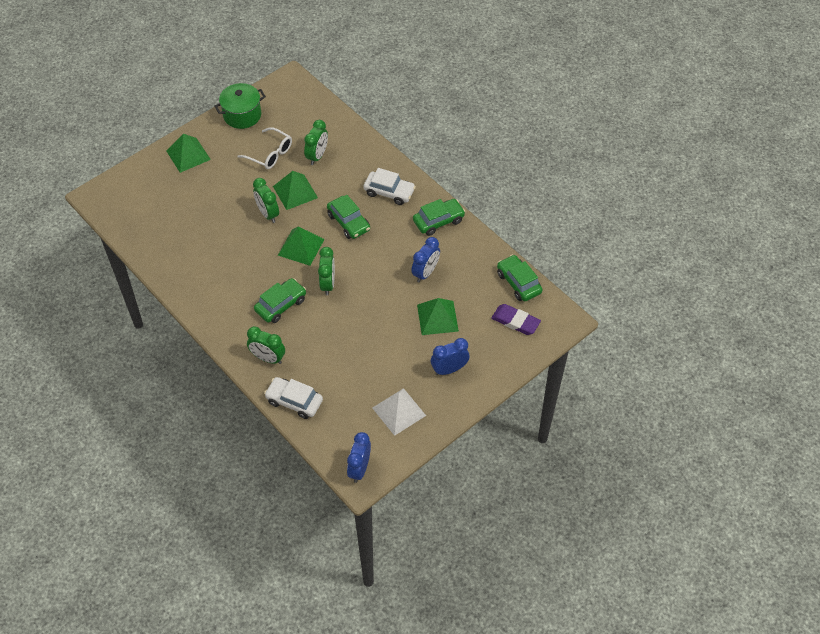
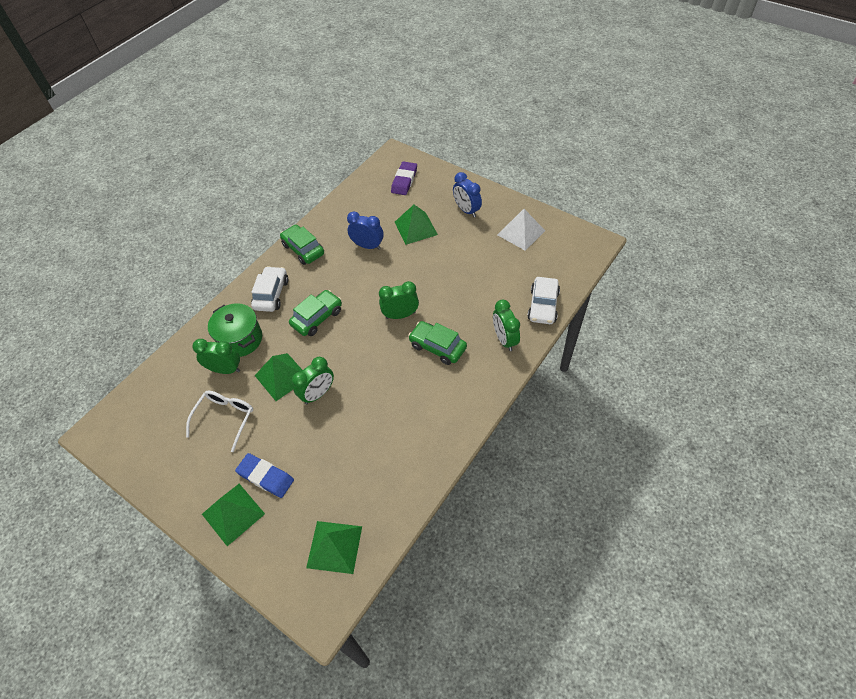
camera: 100 degrees left, 0 degrees up
green pot [215,83,266,129] -> green pot moved to [208,303,262,357]
green clock [247,326,285,364] -> green clock turned 150 degrees clockwise [493,299,520,351]
green pyramid [278,226,324,266] -> green pyramid moved to [306,521,362,574]
blue clock [347,432,371,483] -> none
green car [497,255,543,301] -> none
none -> blue eraser [235,453,294,498]

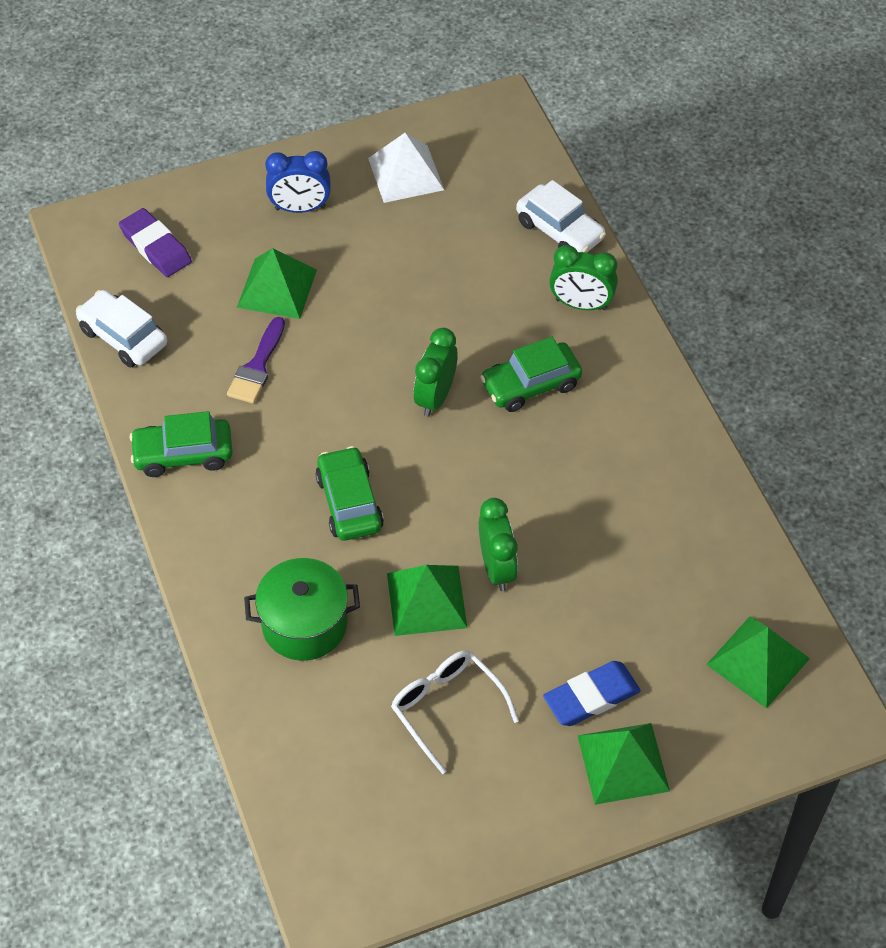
camera: 60 degrees left, 0 degrees up
green clock [192,339,240,374] -> none
white car [251,266,288,312] -> white car moved to [76,290,167,368]
blue clock [347,212,384,250] -> purple brush [227,317,285,404]

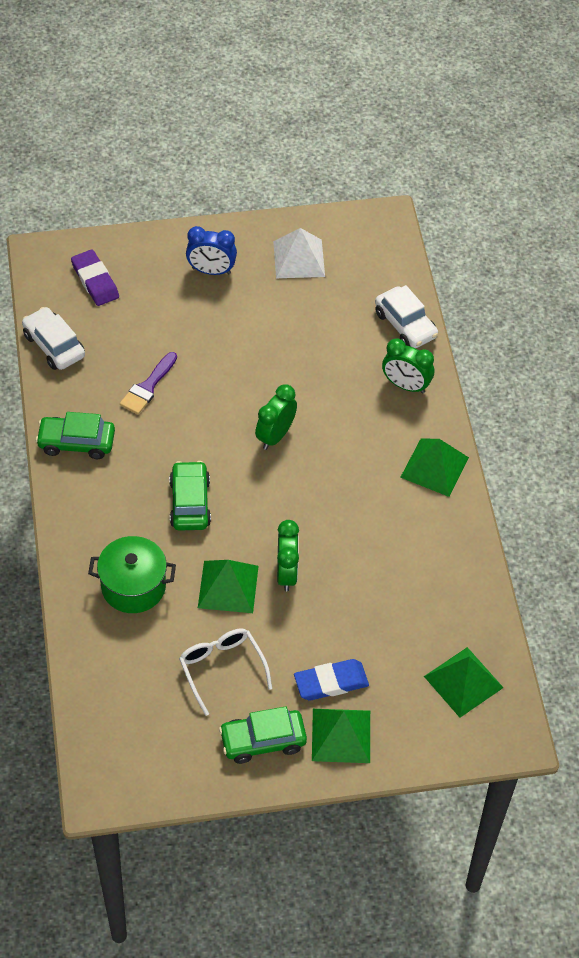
camera: 10 degrees right, 0 degrees up
green pyramid [237,248,317,319] -> green pyramid moved to [400,439,469,497]
green car [480,337,582,412] -> green car moved to [219,706,307,764]

